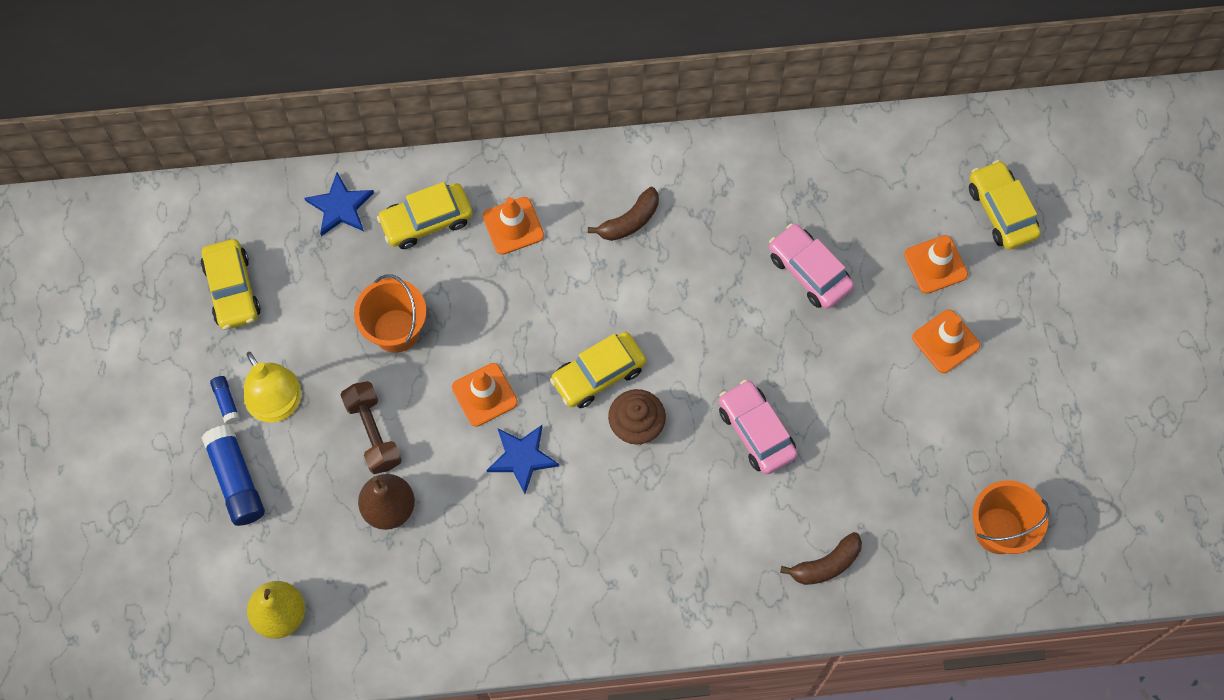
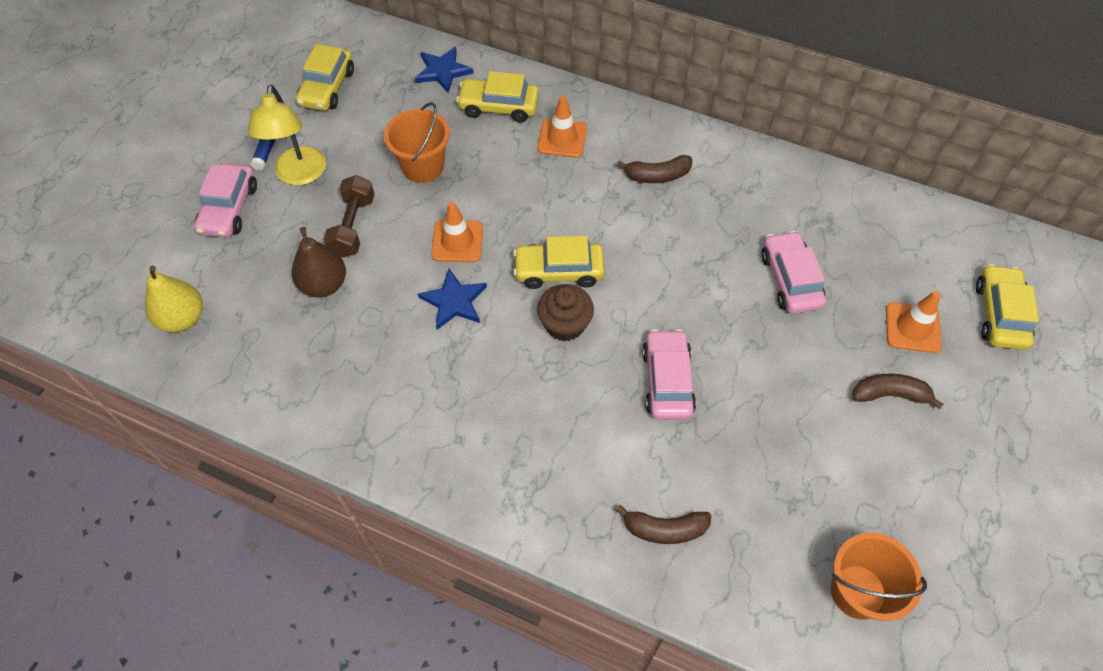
camera: 30 degrees right, 10 degrees down
blue glue stick [201,425,265,526] -> pink car [194,163,257,237]
orange traffic cone [912,309,980,373] -> brown banana [852,374,944,409]

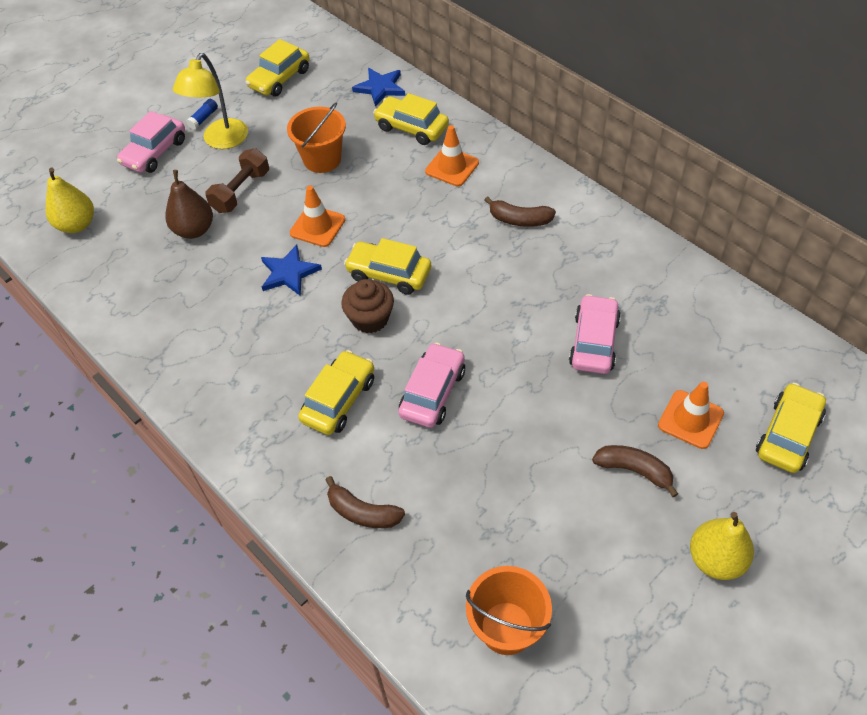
camera: 25 degrees right, 5 degrees down
none -> yellow car [298,350,374,435]
none -> yellow pear [690,512,754,580]

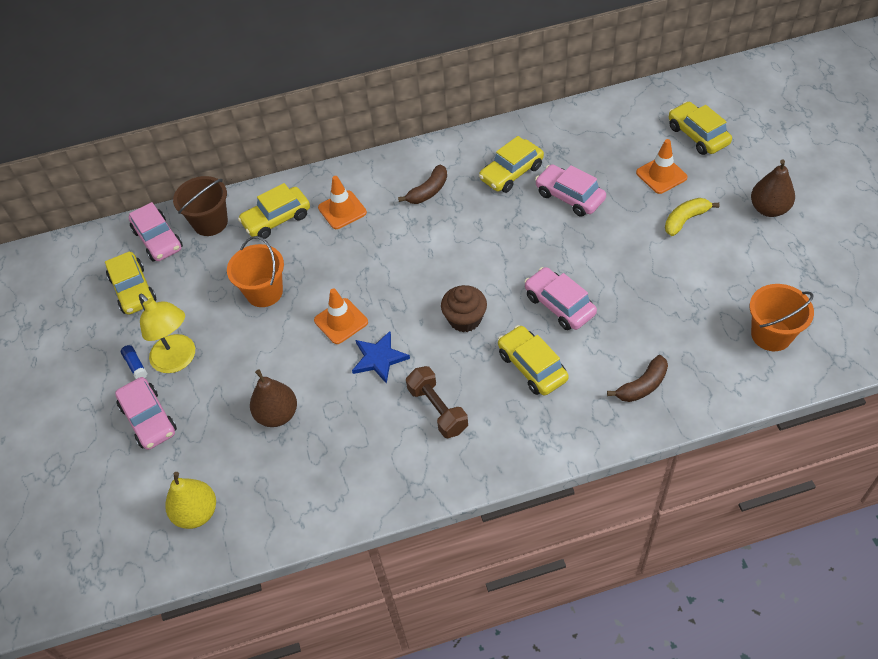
camera: 60 degrees left, 0 degrees up
brown dumbbell [205,149,269,213] -> brown dumbbell moved to [406,366,468,438]
yellow car [344,238,431,295] -> yellow car moved to [479,136,544,193]
blue star [352,68,405,107] -> brown bucket [173,176,228,236]
brown banana [592,445,678,497] -> yellow banana [665,198,720,236]
yellow pear [690,512,754,580] -> brown pear [751,160,795,217]
none -> pink car [129,202,183,262]

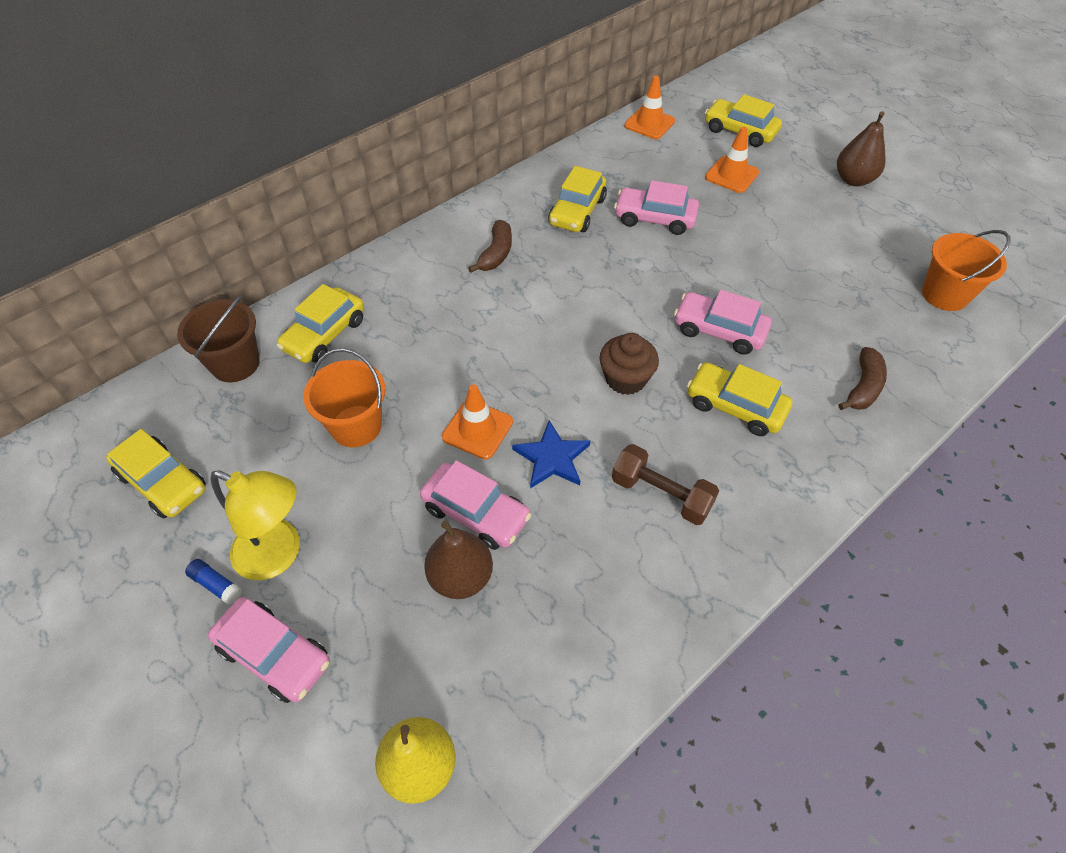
camera: 30 degrees left, 0 degrees up
pink car [129,202,183,262] -> pink car moved to [420,460,531,550]
orange traffic cone [318,176,367,229] -> orange traffic cone moved to [624,76,675,139]
yellow banana [665,198,720,236] -> none

